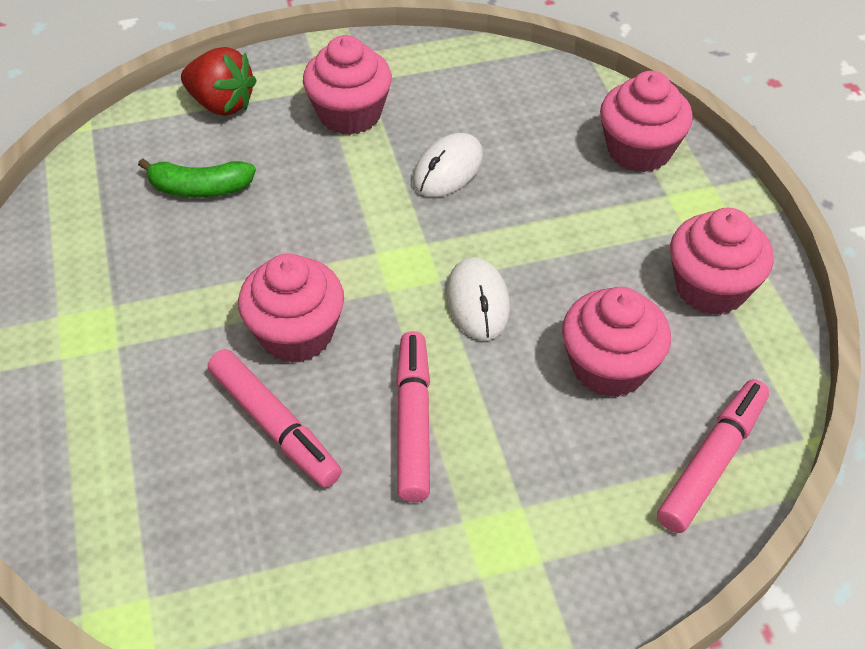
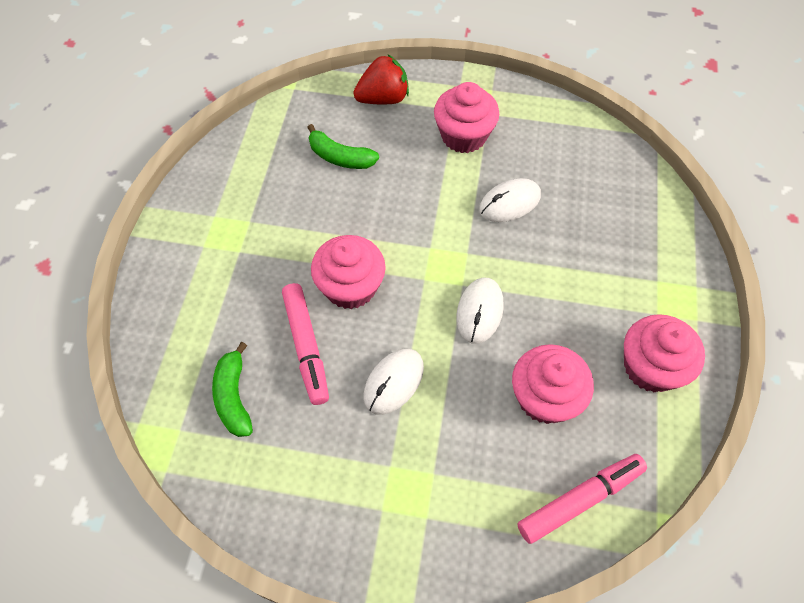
camera: 25 degrees right, 10 degrees up
red strawberry [181,47,257,116] -> red strawberry turned 75 degrees counterclockwise [353,54,409,104]
pink marker [396,331,430,502] -> white mouse [364,348,424,415]
pink cupcake [600,71,693,172] -> none
none -> green banana [212,342,253,437]

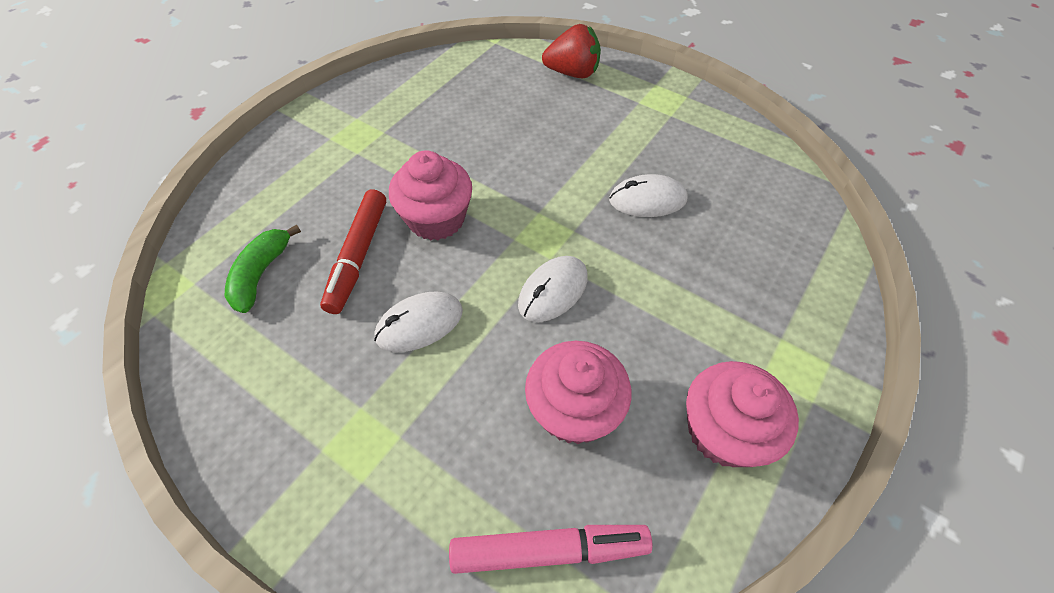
camera: 25 degrees right, 5 degrees down
pink marker [282,283,329,405] -> red marker [320,189,386,314]
green banana [307,124,379,169] -> none
pink cupcake [434,82,499,153] -> none

